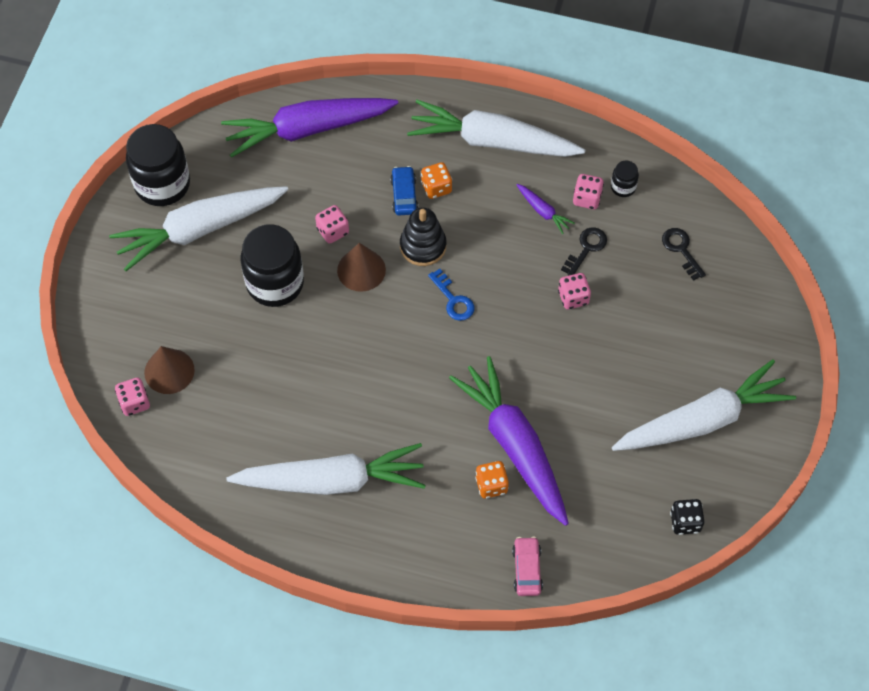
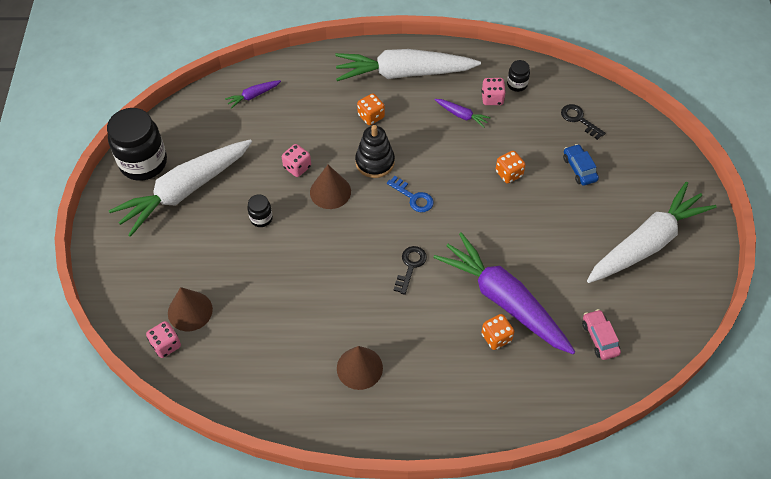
camera: 15 degrees left, 5 degrees down
purple carrot [221,98,398,158] -> purple carrot [225,80,281,109], size x0.40
white carrot [226,443,426,495] -> brown cone [337,346,383,390]
black jar [241,224,304,307] -> black jar [247,194,273,227], size x0.45
blue car [390,166,418,215] -> blue car moved to [563,144,599,186]
pink car [512,536,543,596] -> pink car moved to [582,309,621,360]
pink dice [558,273,591,309] -> orange dice [496,151,525,183]
black key [561,227,607,276] -> black key moved to [394,246,427,295]
black dice [670,499,705,535] -> none

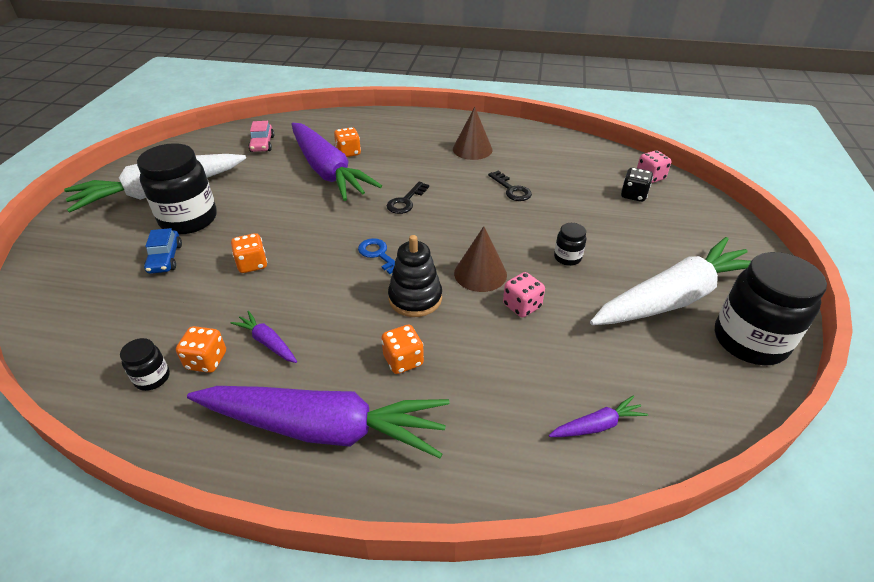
camera: 170 degrees left, 15 degrees down
brown cone [168,287,213,331] -> black dice [621,168,653,202]
white carrot [335,49,481,81] -> purple carrot [187,386,450,458]
pink dice [481,78,506,105] -> orange dice [176,326,226,373]
black key [561,104,605,140] -> black key moved to [488,171,532,201]
none -> black jar [137,143,217,234]

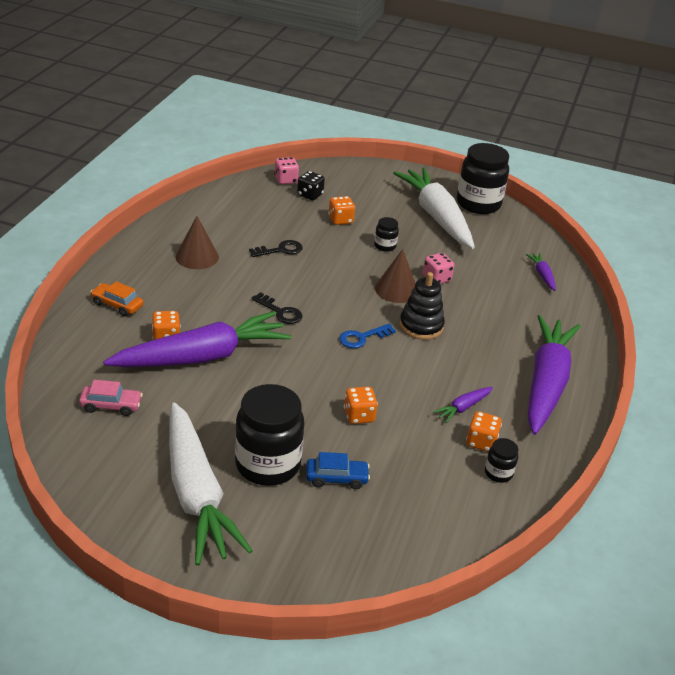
camera: 85 degrees left, 5 degrees down
orange dice [381,325,424,374] -> orange dice moved to [328,196,355,225]
none -> orange car [90,281,143,317]

